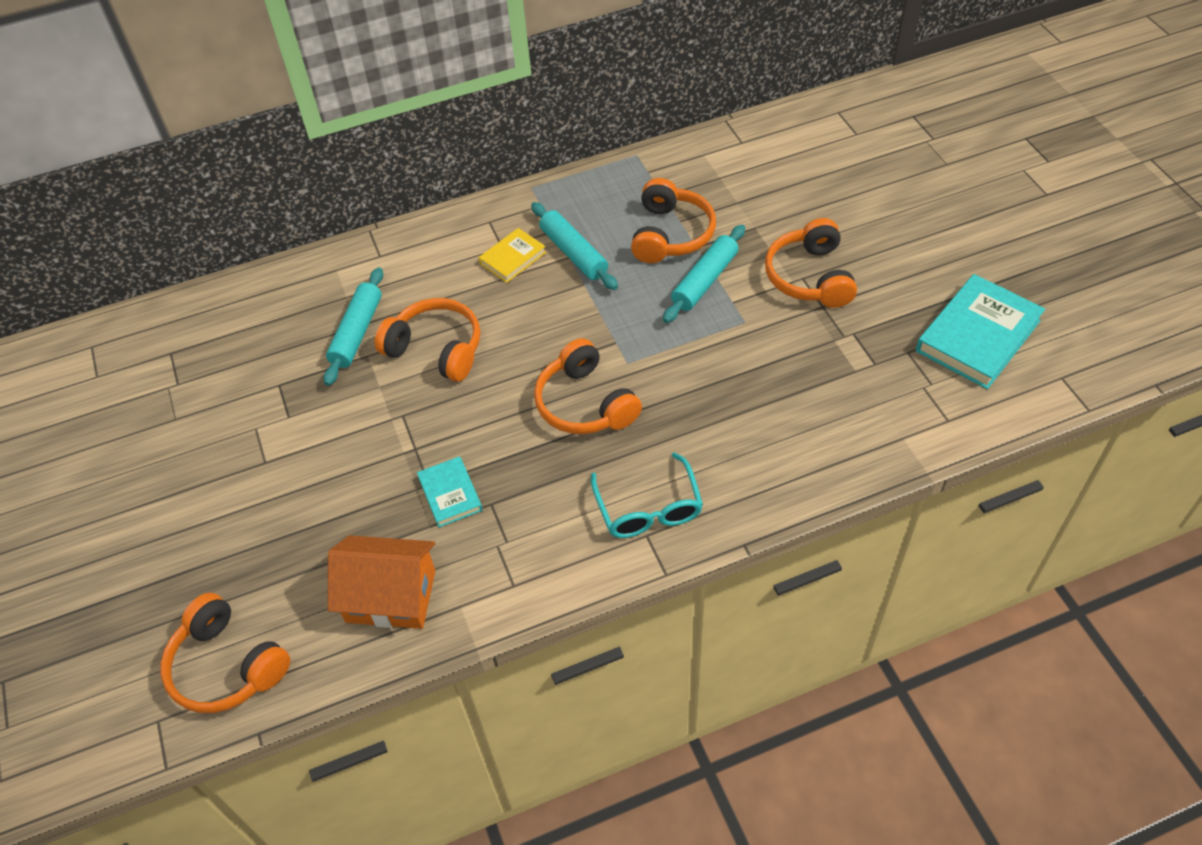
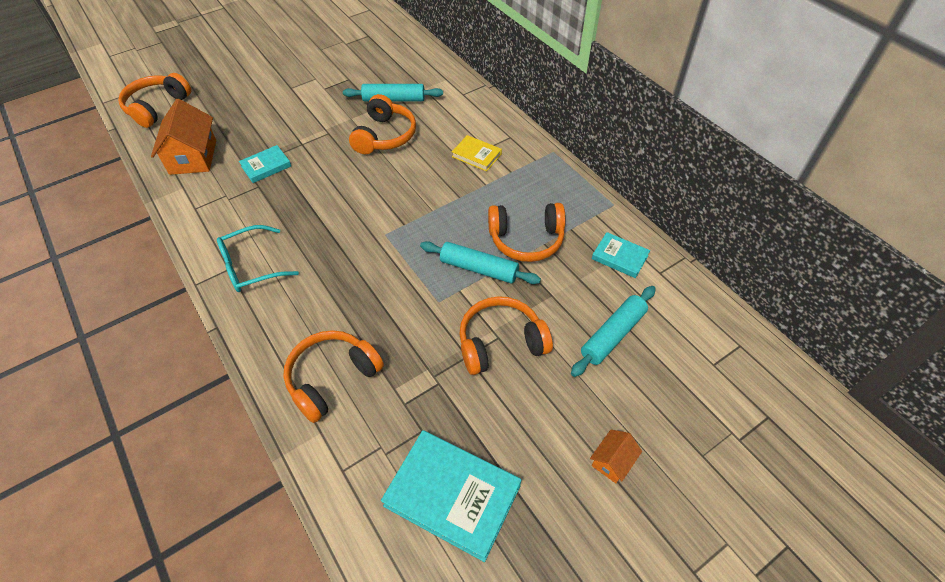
camera: 75 degrees right, 0 degrees up
turquoise rolling pin [531,202,618,290] -> turquoise rolling pin moved to [571,286,656,377]
orange headphones [534,338,642,434] -> orange headphones moved to [283,330,384,423]
none -> orange house [590,430,642,483]
none -> turquoise book [592,232,650,278]

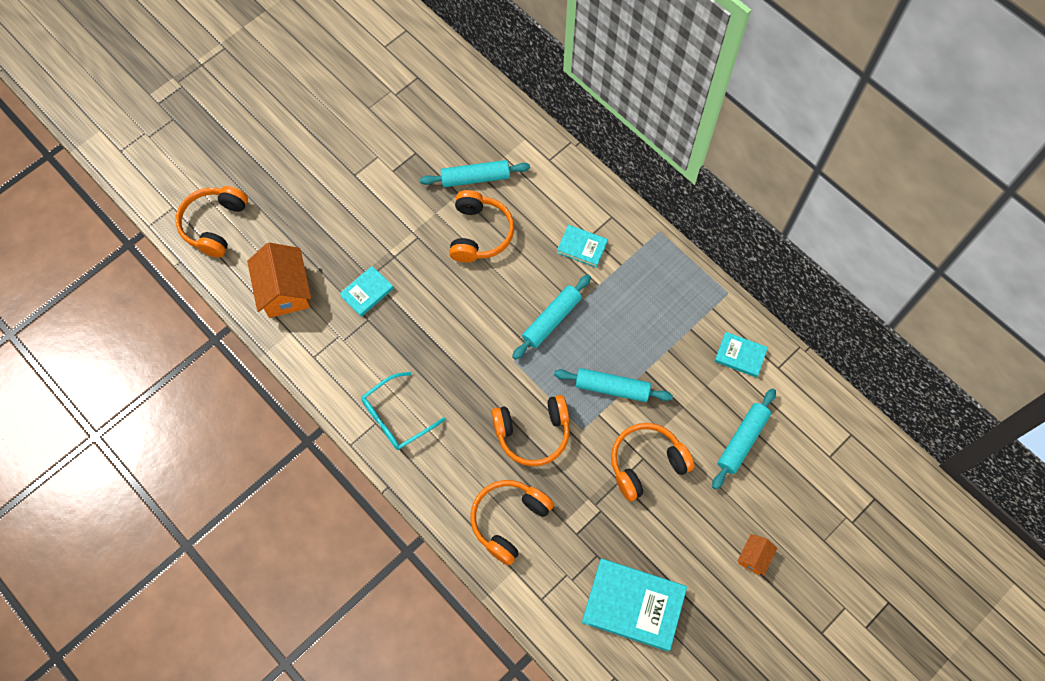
camera: 10 degrees left, 15 degrees up
yellow book [452,135,502,172] -> turquoise book [557,225,608,268]
orange headphones [488,203,566,262] -> orange headphones moved to [492,395,570,466]
none -> turquoise rolling pin [512,275,591,360]

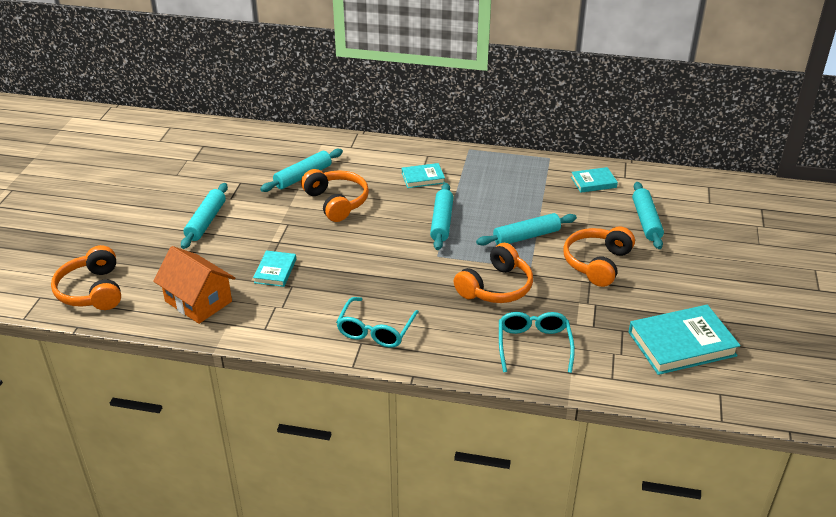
camera: 35 degrees left, 30 degrees down
orange headphones [470,480,554,566] -> turquoise glasses [499,312,575,373]
orange house [737,534,777,576] -> none
none -> turquoise rolling pin [181,183,228,249]

